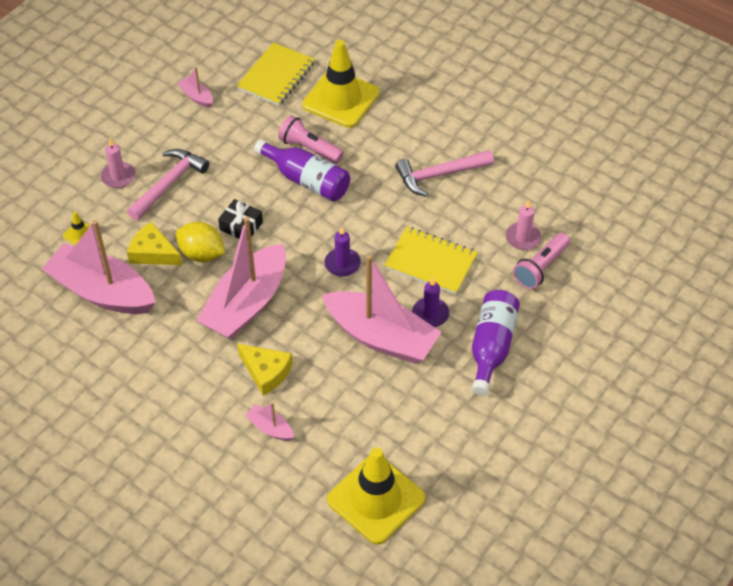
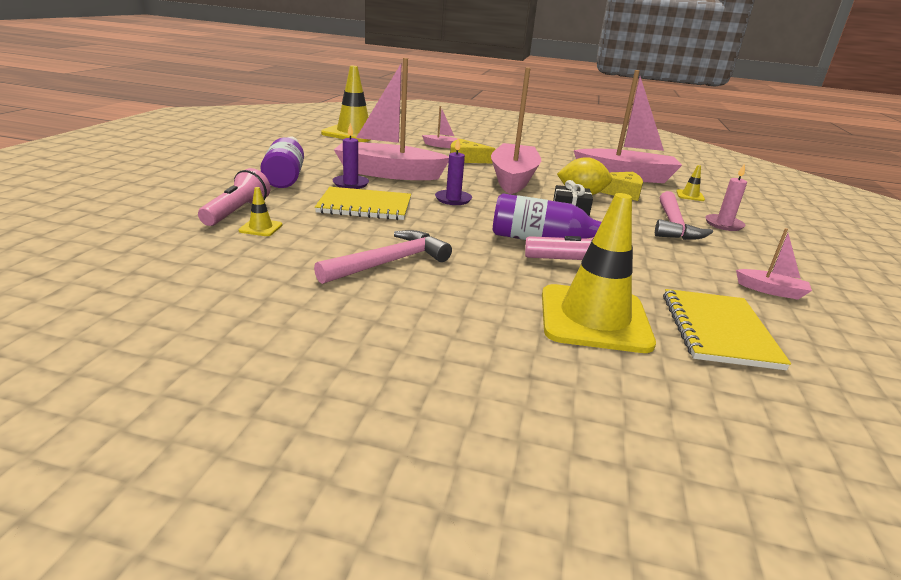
camera: 155 degrees right, 25 degrees down
pink candle [506,200,541,250] -> yellow traffic cone [238,187,283,236]

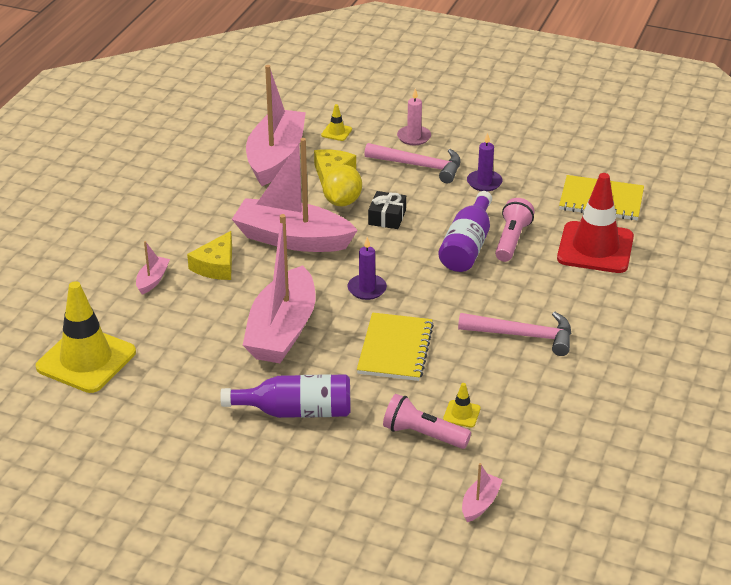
camera: 80 degrees left, 10 degrees up
pink hammer [314,230,452,284] -> pink hammer turned 135 degrees clockwise [458,312,571,356]
purple candle [333,123,369,189] -> purple candle moved to [467,132,503,191]
yellow traffic cone [542,193,656,353] -> red traffic cone [557,173,634,273]
pink boat [736,228,812,300] -> pink boat moved to [462,463,503,522]

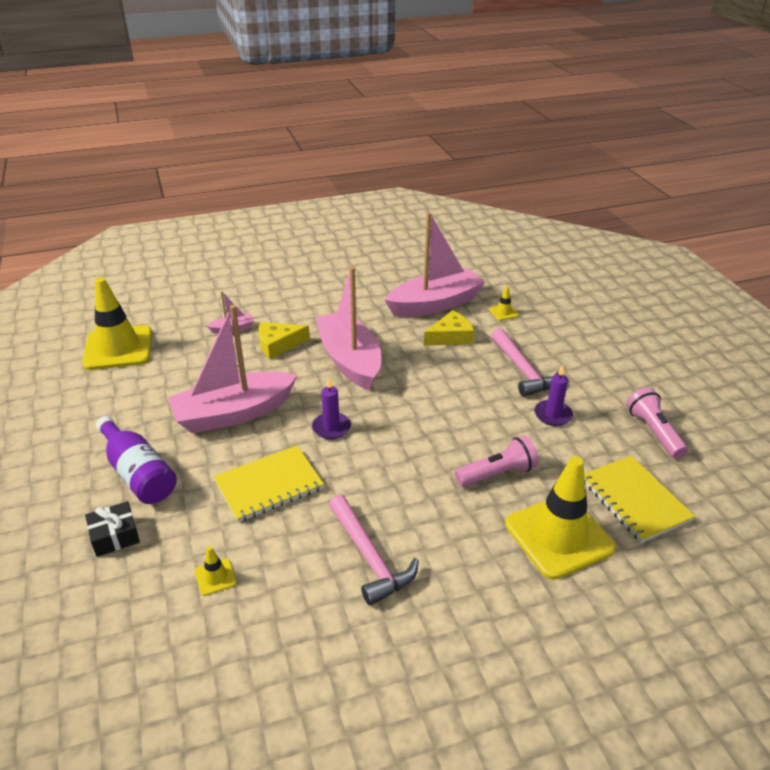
camera: 50 degrees right, 0 degrees up
yellow lemon [323,165,362,206] -> none
black gift [368,191,406,229] -> black gift moved to [85,501,140,557]
pink flashlight [383,394,471,449] -> pink flashlight moved to [626,388,688,459]
pink candle [397,88,431,145] -> none
purple bottle [438,191,492,272] -> none
pink boat [462,463,503,522] -> none
red traffic cone [557,173,634,273] -> yellow traffic cone [505,457,616,580]

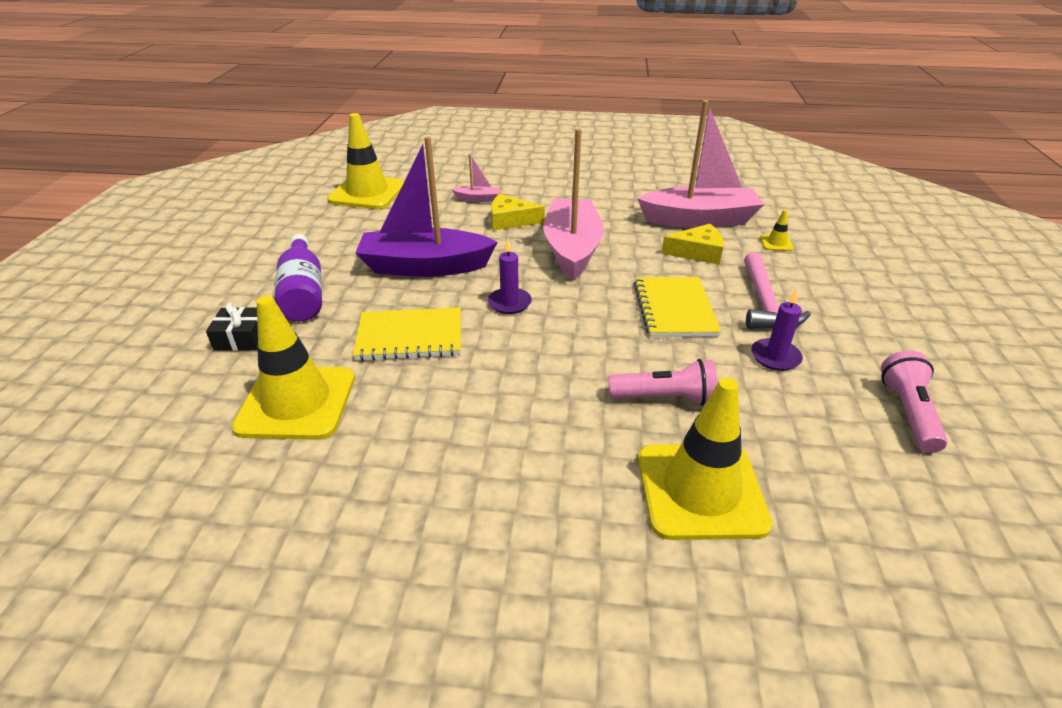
camera: 25 degrees right, 0 degrees up
pink boat [168,305,297,433] -> purple boat [355,136,498,277]
yellow traffic cone [195,546,237,596] -> yellow traffic cone [232,296,355,440], size x2.47
pink hammer [329,495,419,606] -> none
yellow notebook [584,456,696,543] -> yellow notebook moved to [633,277,722,337]

